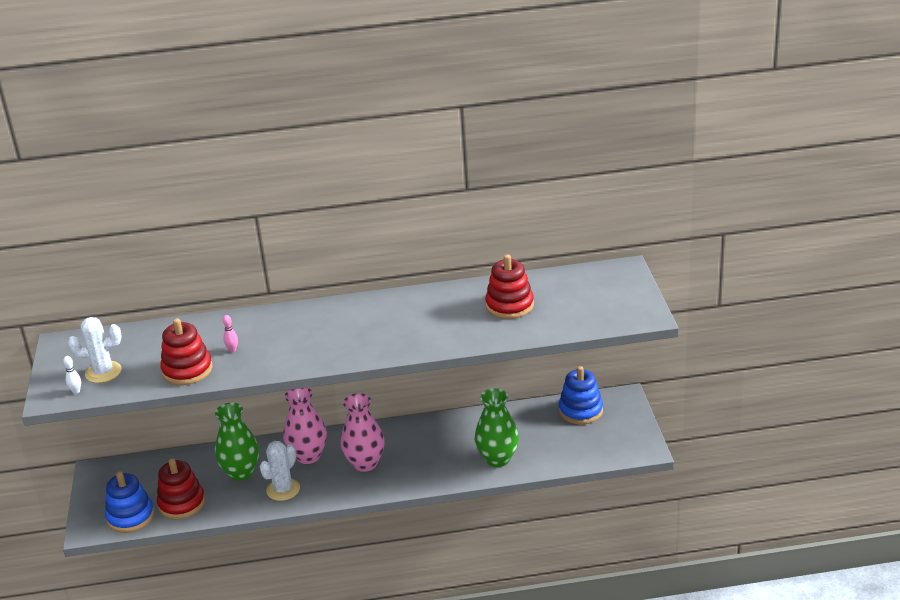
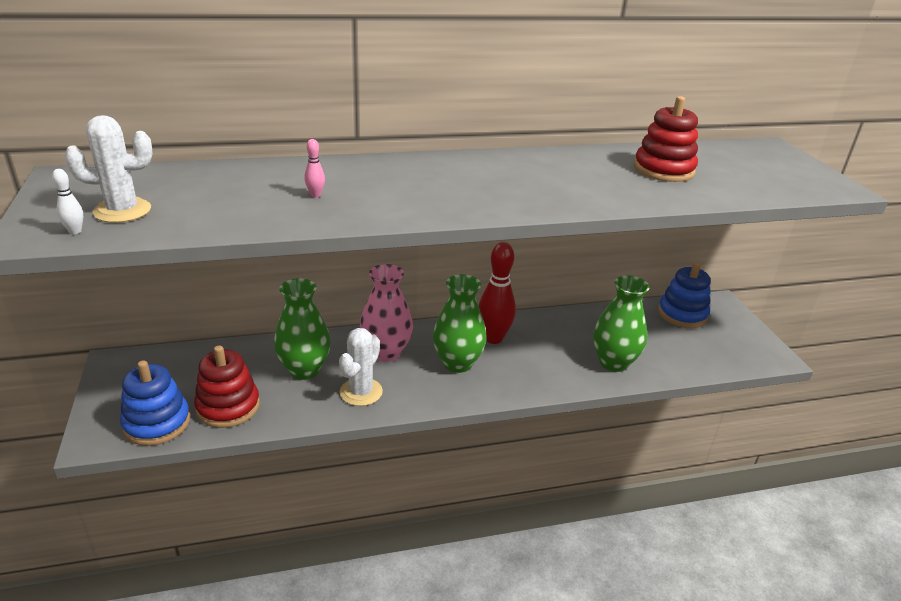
camera: 10 degrees left, 0 degrees up
red stacking toy [160,318,212,385] -> none
pink vase [341,393,385,472] -> green vase [433,274,487,373]
none -> red bowling pin [479,242,516,344]

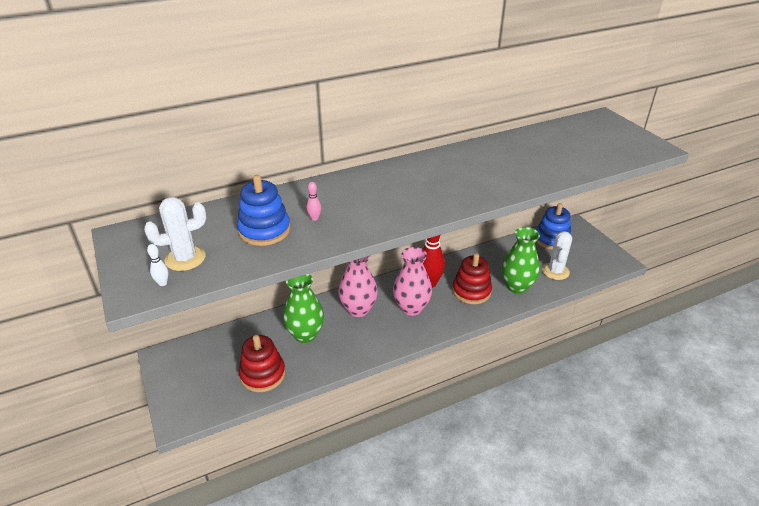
camera: 10 degrees left, 5 degrees up
blue stacking toy [120,360,190,446] -> blue stacking toy moved to [237,175,291,246]
white cactus [339,328,383,406] -> white cactus moved to [542,231,572,280]
green vase [433,274,487,373] -> pink vase [393,247,432,316]
red stacking toy [634,96,698,182] -> red stacking toy moved to [452,253,492,304]

